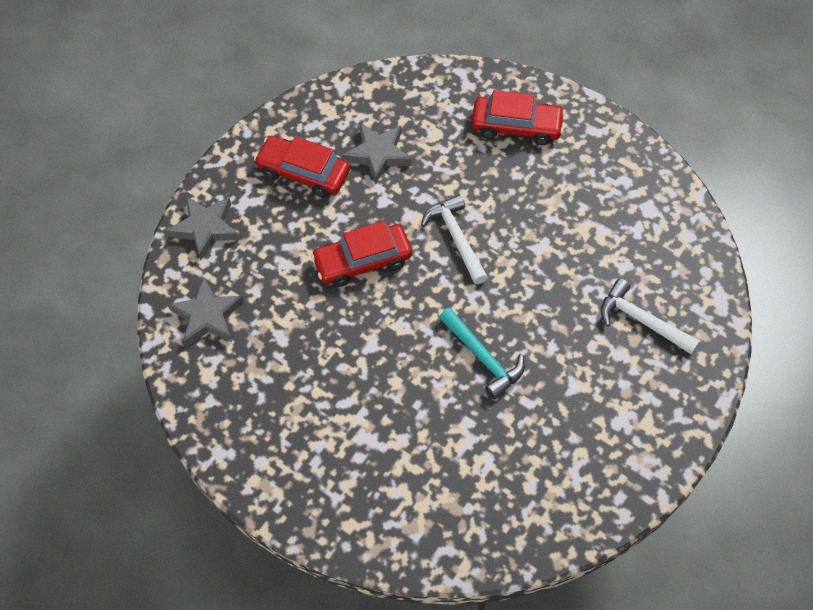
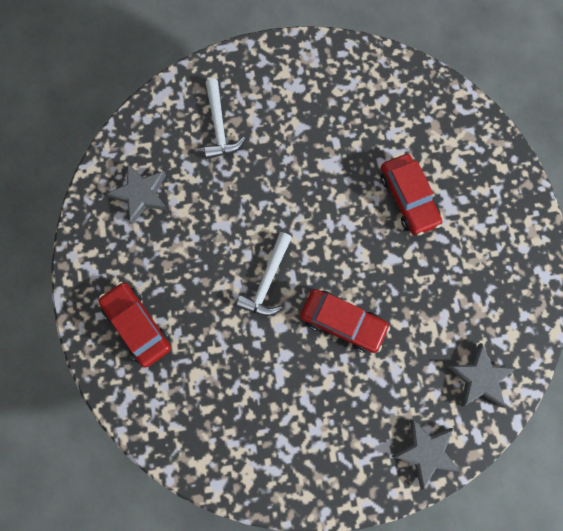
camera: 135 degrees left, 15 degrees up
red car [254,136,350,197] -> red car moved to [381,154,442,236]
grey star [343,123,412,185] -> grey star moved to [107,164,168,225]
turquoise hammer [439,308,525,399] -> none

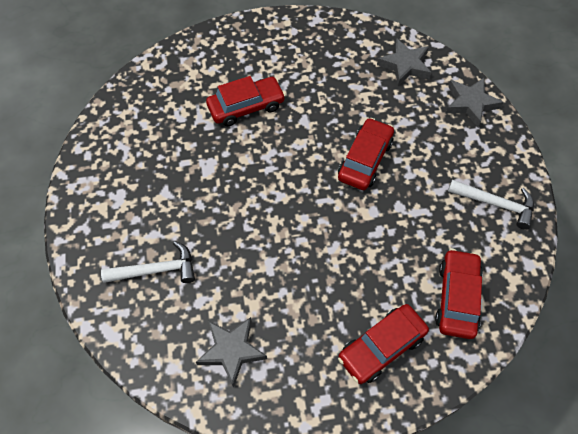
camera: 90 degrees left, 15 degrees down
white hammer [236,232,292,316] -> white hammer moved to [448,179,534,230]
none -> red car [435,249,483,339]

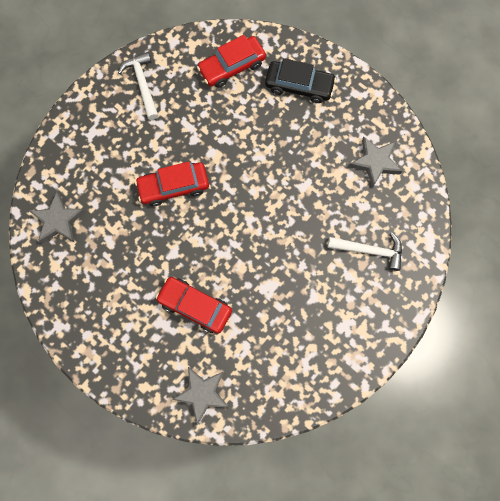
camera: 130 degrees left, 15 degrees up
white hammer [101,241,195,283] -> white hammer turned 150 degrees clockwise [328,232,402,271]
red car [338,304,429,384] -> black car [265,58,336,103]
grey star [445,78,504,127] -> grey star moved to [172,367,229,425]

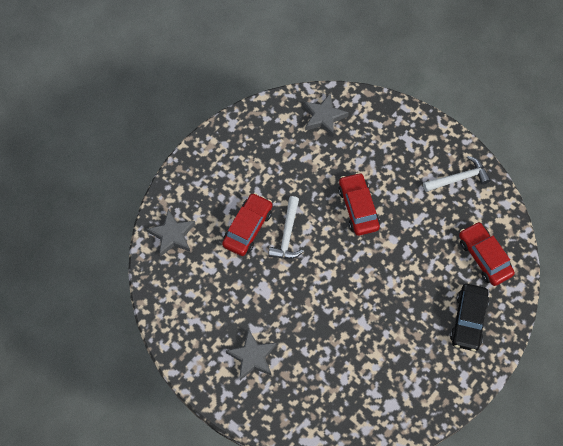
camera: 90 degrees right, 10 degrees down
white hammer [328,232,402,271] -> white hammer moved to [268,196,304,259]
grey star [349,137,403,188] -> grey star moved to [226,329,277,380]

